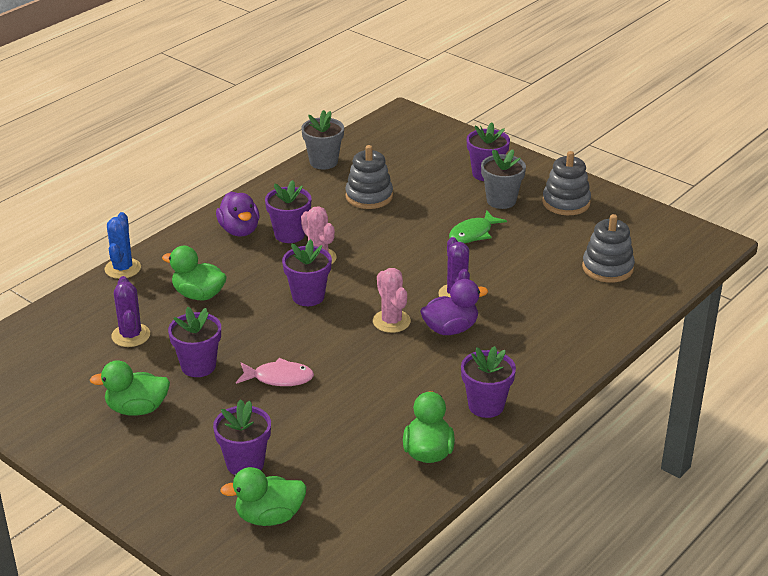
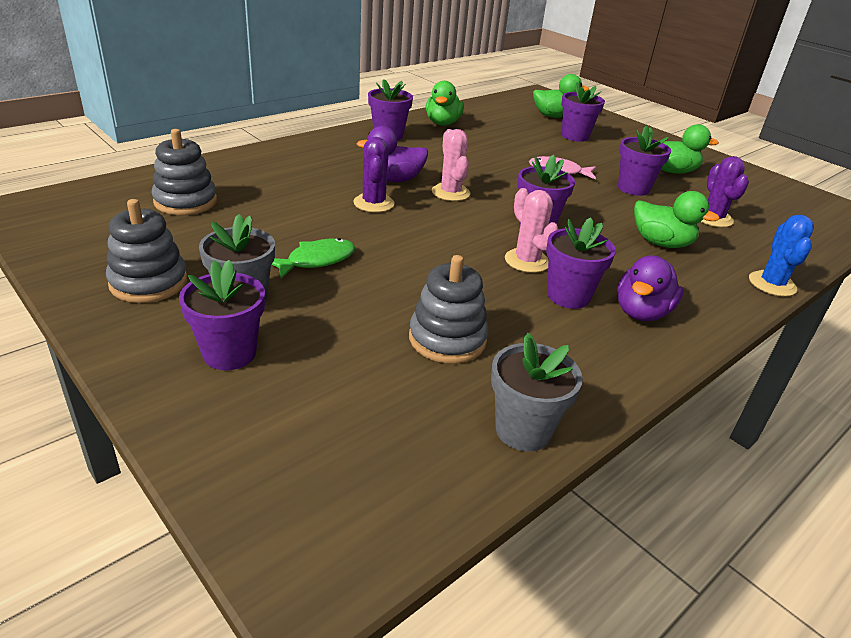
camera: 175 degrees left, 0 degrees up
purple duck [216,191,259,237] -> purple duck turned 135 degrees counterclockwise [617,255,683,321]

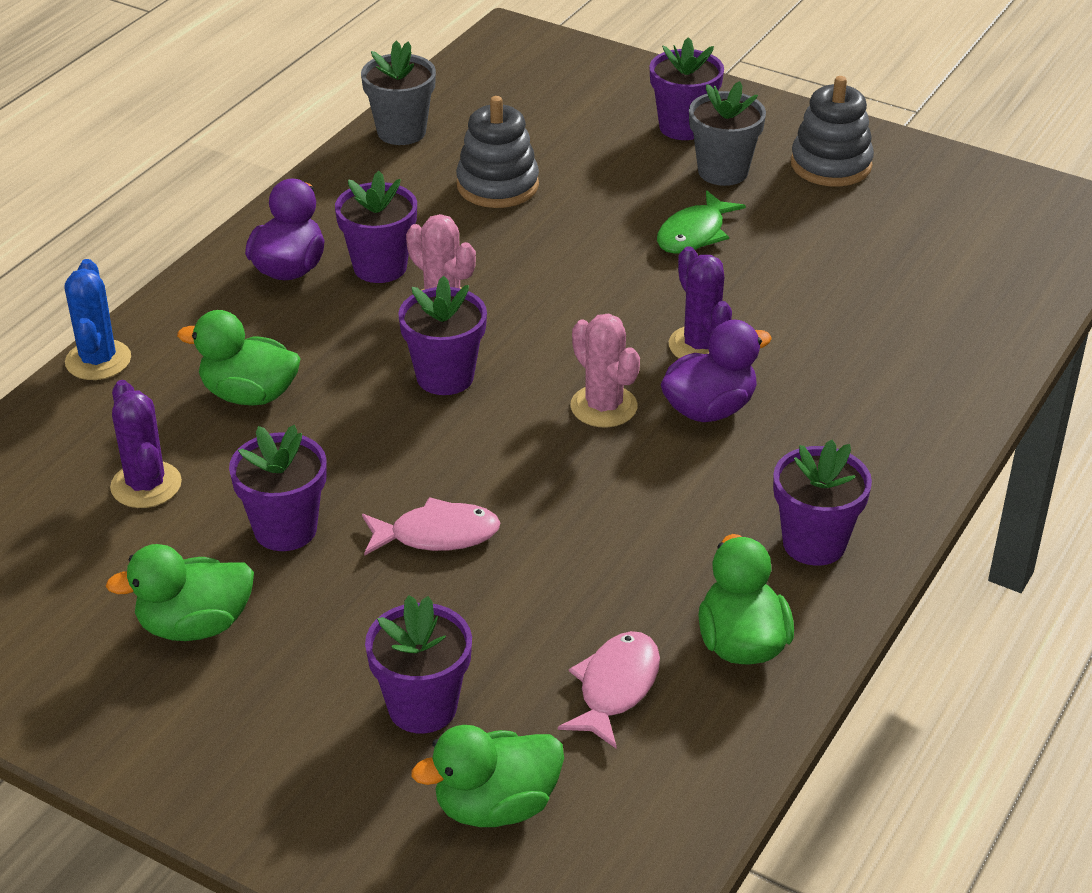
camera: 165 degrees right, 5 degrees up
grey stacking toy [151,129,217,215] -> none
none -> pink fish [558,631,660,749]

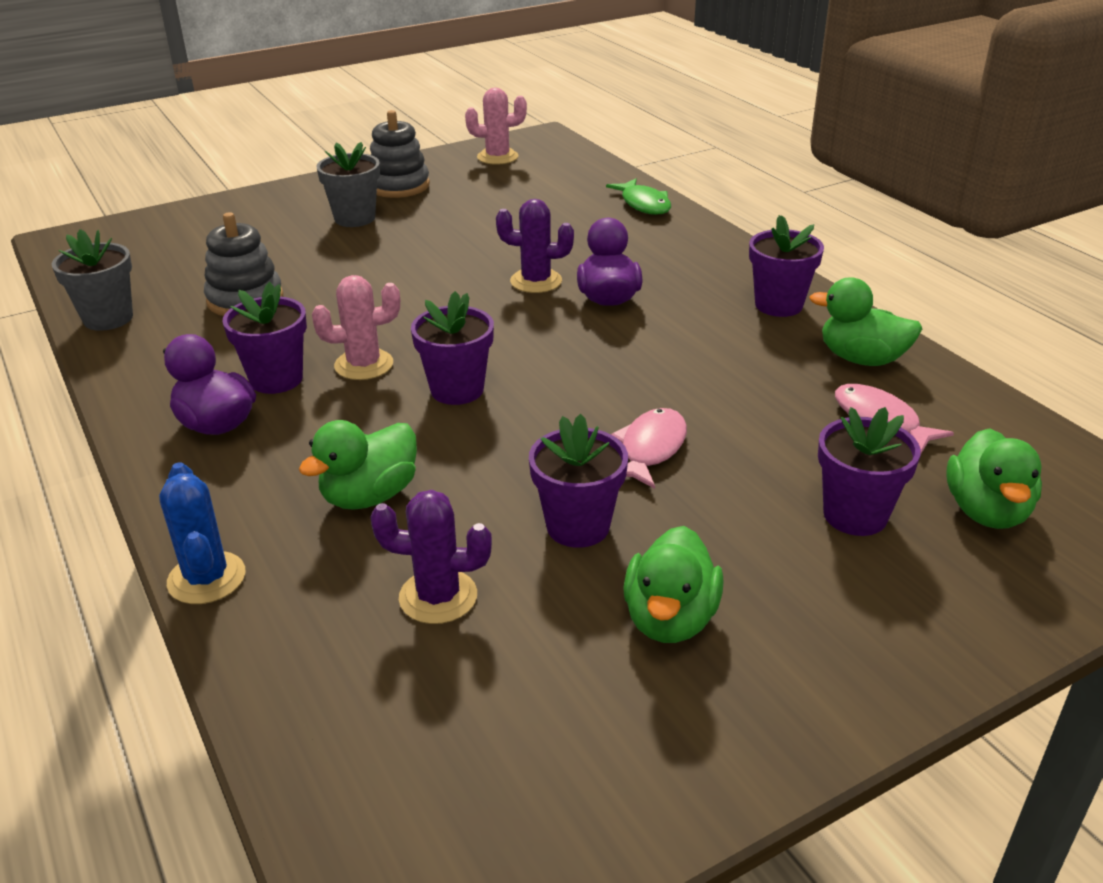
camera: 60 degrees left, 5 degrees down
blue cactus [65,259,131,380] -> blue cactus turned 45 degrees clockwise [159,462,246,604]
pink cactus [570,313,640,428] -> pink cactus moved to [465,88,527,165]
purple flower pot [649,37,724,140] -> none
green fish [657,190,746,254] -> green fish moved to [606,179,671,215]

